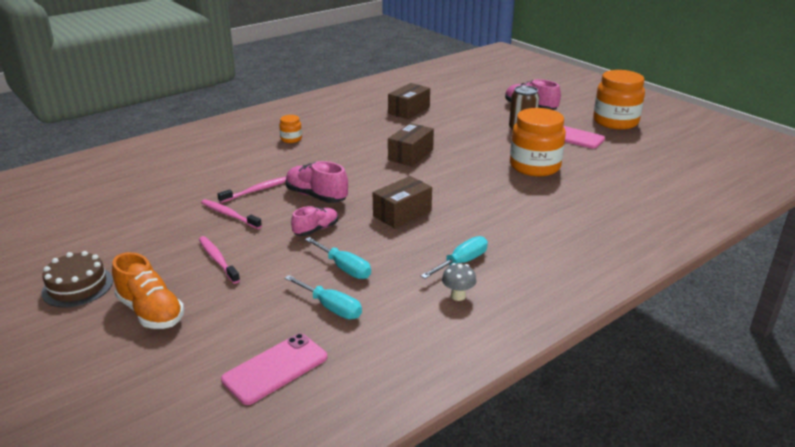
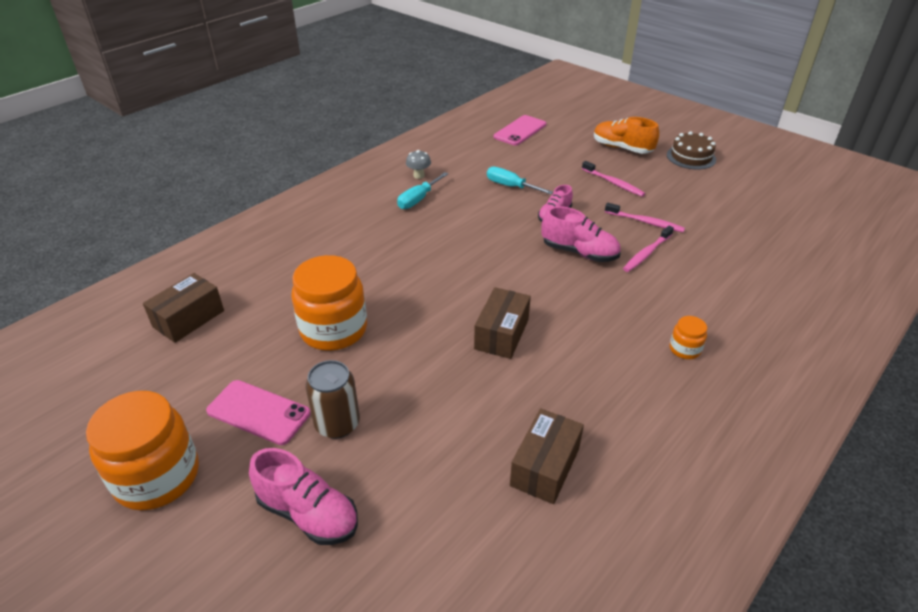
camera: 170 degrees right, 10 degrees up
turquoise screwdriver [285,275,362,319] -> none
brown box [373,176,432,228] -> brown box moved to [143,273,224,343]

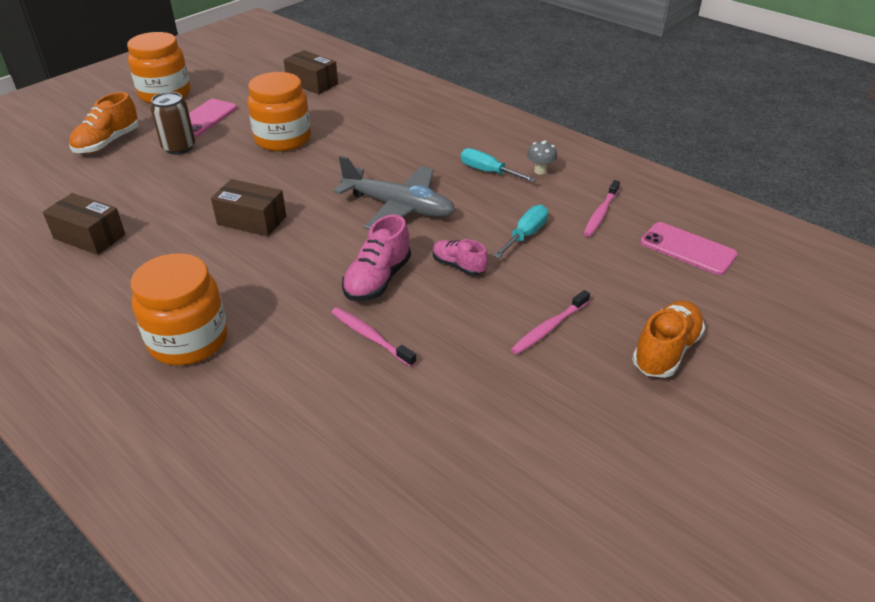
camera: 90 degrees right, 0 degrees up
pink shoe [249,448,358,545] -> orange shoe [69,92,139,154]
pink toothbrush [605,203,685,232] -> pink toothbrush moved to [583,180,620,237]
brown cake [667,131,716,169] -> none
orange jar [670,316,707,359] -> orange jar [131,253,228,365], size x2.21
none -> grey plane [333,156,456,230]

